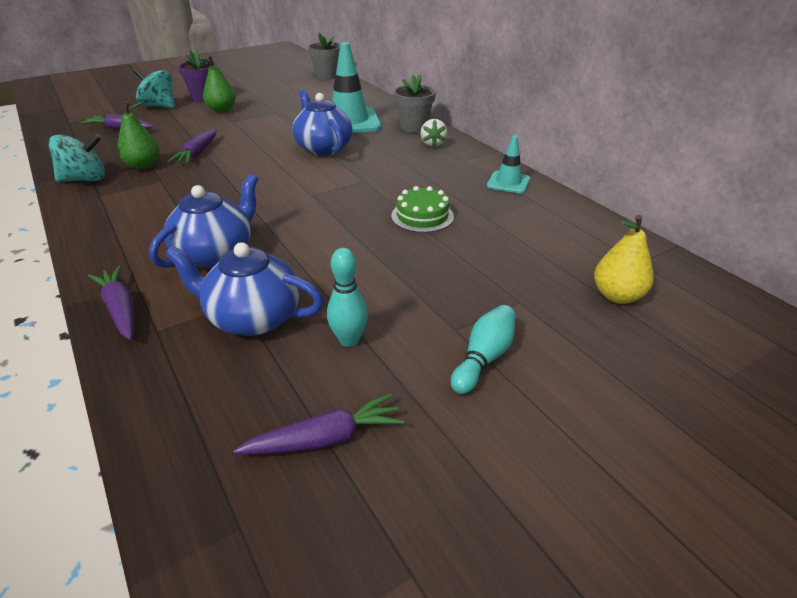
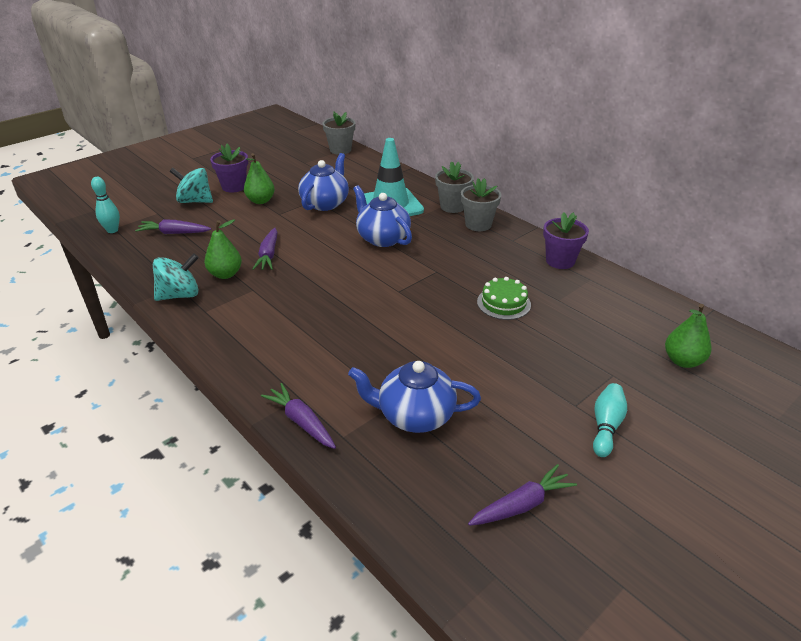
camera: 10 degrees left, 0 degrees up
blue teapot [149,174,258,268] -> blue teapot moved to [298,153,349,211]
turquoise bowling pin [327,248,368,347] -> turquoise bowling pin moved to [91,177,120,233]
white strawberry [420,119,447,147] -> grey flower pot [461,178,502,231]
turquoise traffic cone [487,135,530,194] -> purple flower pot [543,212,589,269]
yellow pear [594,215,654,304] -> green pear [665,304,712,368]

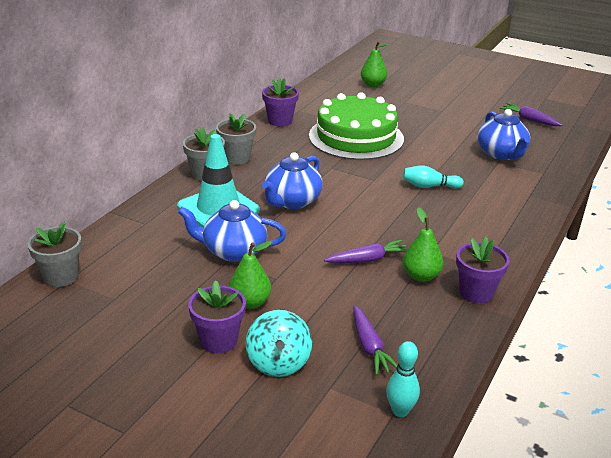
camera: 110 degrees left, 5 degrees down
turquoise spinning top [153,253,199,301] -> purple flower pot [456,237,510,303]
purple carrot [261,383,336,449] -> none
green cake [477,277,531,320] -> green cake [309,92,404,160], size x2.22
turquoise bowling pin [593,383,627,457] -> turquoise bowling pin moved to [403,165,464,189]

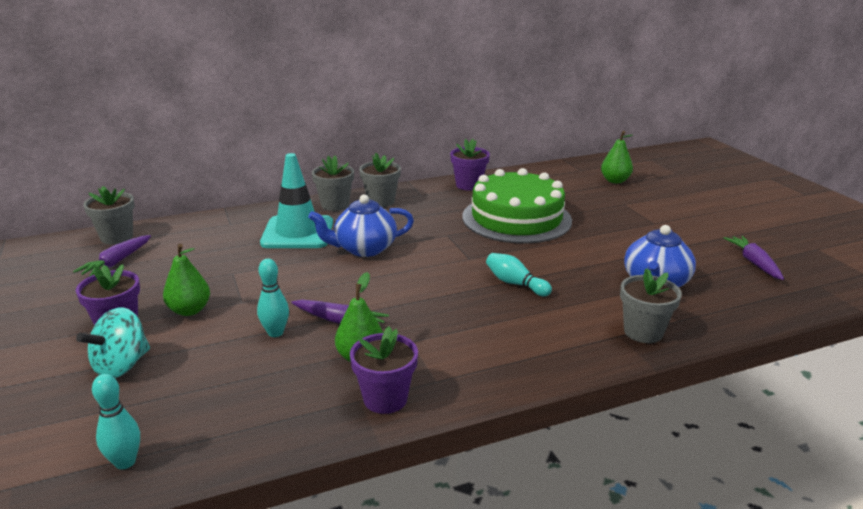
camera: 40 degrees right, 5 degrees down
blue teapot [178,200,286,262] -> none
purple carrot [353,306,398,375] -> purple carrot moved to [73,235,151,277]
none -> turquoise bowling pin [257,258,289,337]
none -> grey flower pot [620,268,682,343]

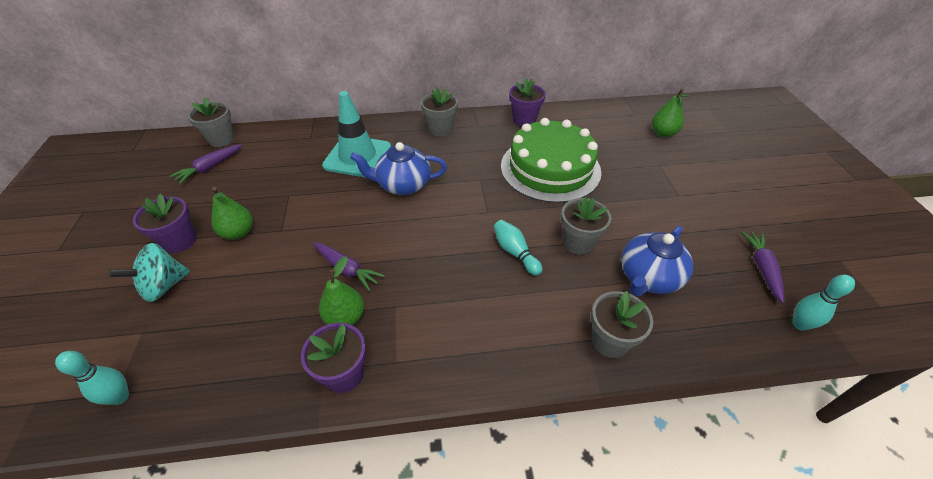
camera: 15 degrees right, 20 degrees up
turquoise bowling pin [257,258,289,337] -> turquoise bowling pin moved to [792,275,855,331]
grey flower pot [312,156,354,211] -> grey flower pot moved to [561,197,611,255]

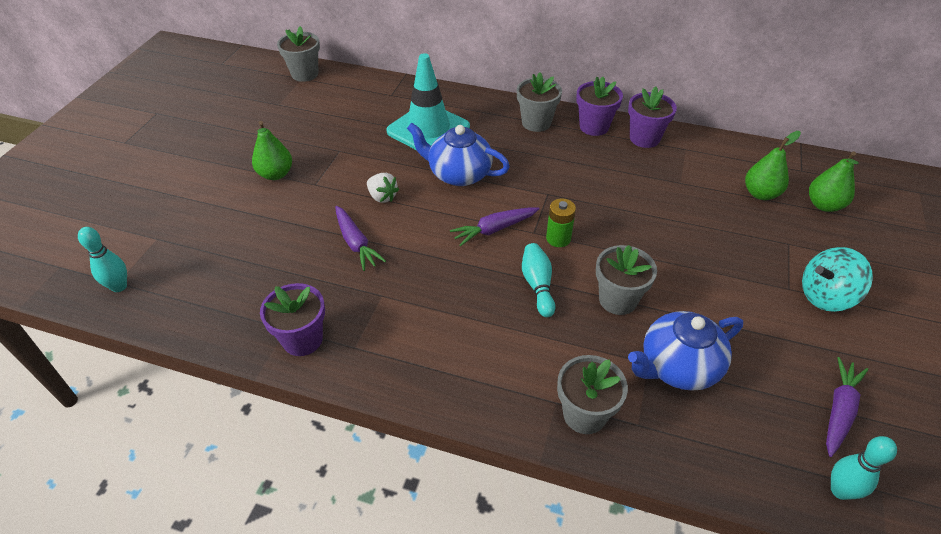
camera: 25 degrees right, 0 degrees up
turquoise spinning top [109,243,190,302] -> turquoise spinning top moved to [802,247,873,312]
purple flower pot [133,194,197,253] -> purple flower pot moved to [576,77,623,136]
purple carrot [170,144,242,184] -> purple carrot moved to [450,207,540,246]
green pear [319,256,364,325] -> green pear moved to [745,131,801,200]
green cake [501,118,601,203] -> none
none -> white strawberry [367,173,399,203]
none -> green battery [546,198,576,247]

